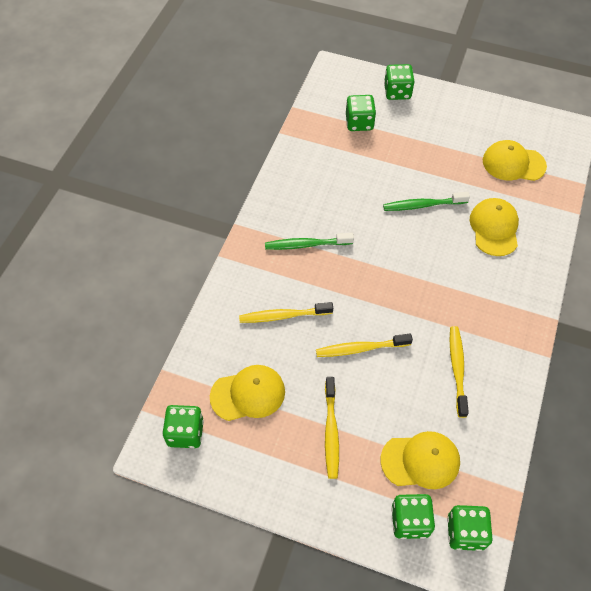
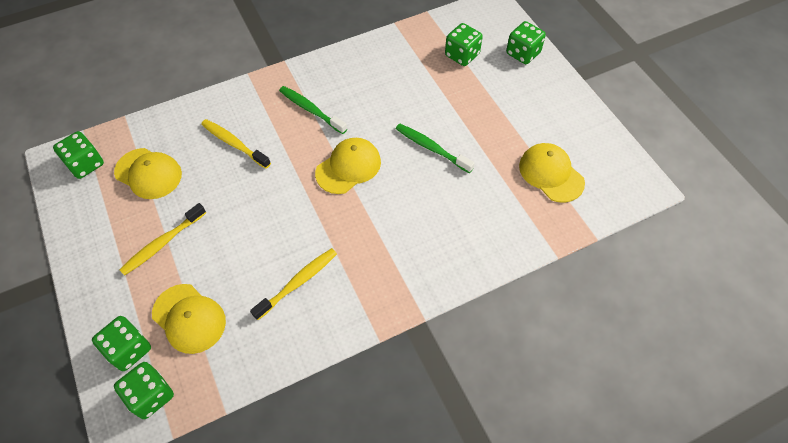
camera: 45 degrees right, 0 degrees up
yellow toothbrush [316,334,413,357] -> none
yellow cap [470,198,519,256] -> yellow cap moved to [315,138,381,194]

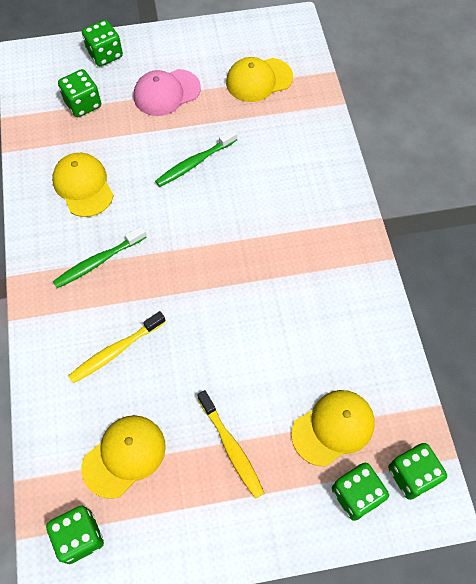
camera: 75 degrees left, 5 degrees up
yellow toothbrush [250,248,337,320] -> none
yellow cap [315,138,381,194] -> yellow cap moved to [52,153,114,217]
none -> pink cap [134,69,201,116]

